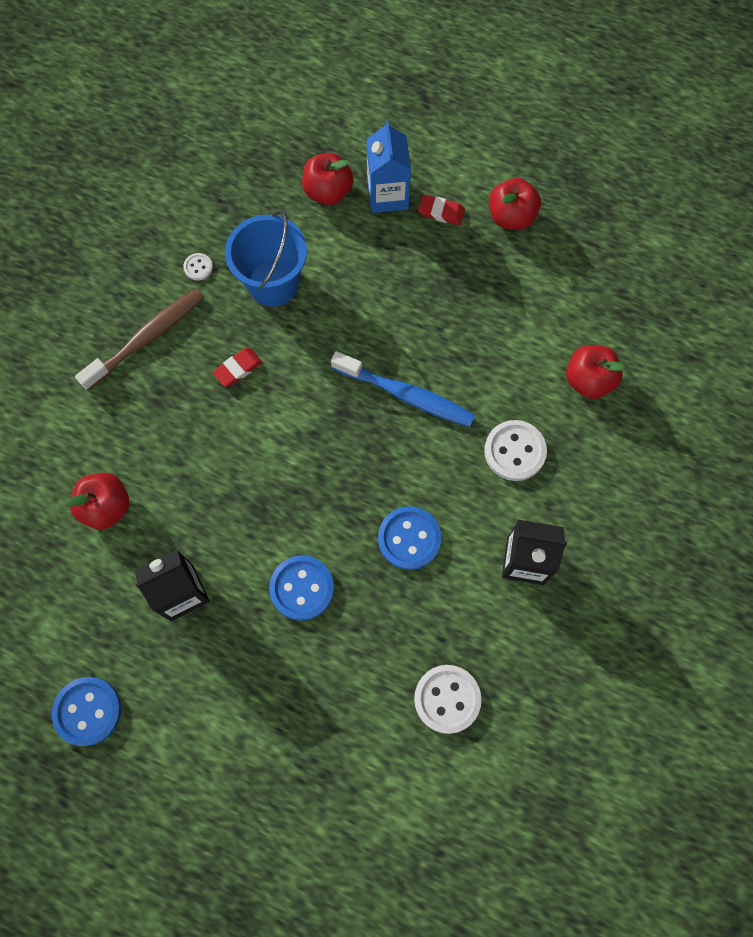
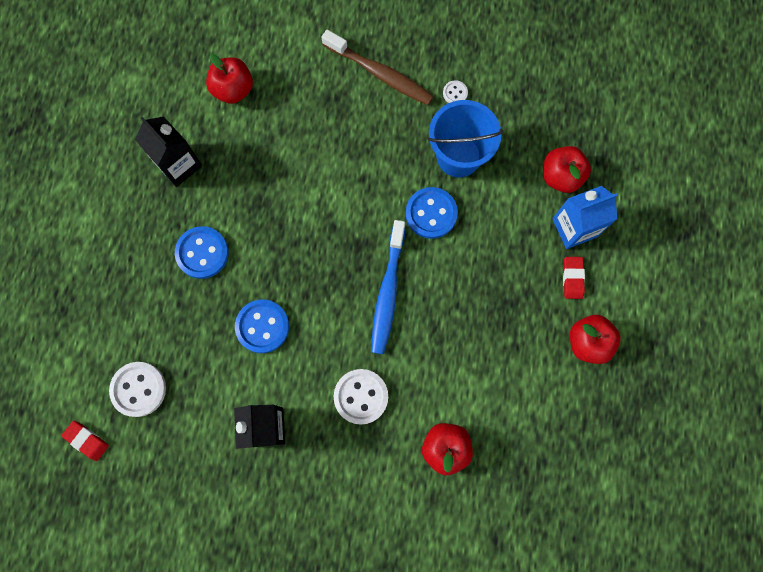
camera: 75 degrees right, 5 degrees up
blue button [52,677,121,746] -> blue button moved to [406,187,458,239]
red eraser [213,348,262,387] -> red eraser moved to [61,421,109,461]

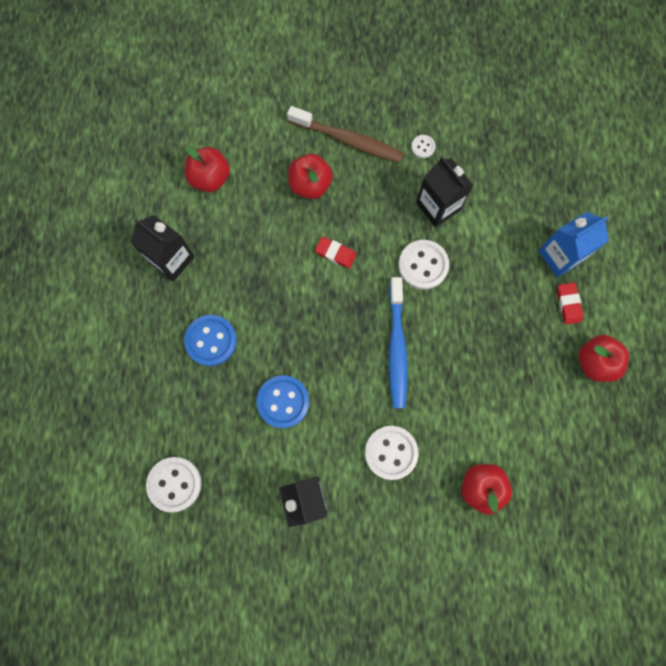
camera: 10 degrees left, 0 degrees up
red eraser [61,421,109,461] -> red eraser moved to [315,236,357,269]
blue button [406,187,458,239] -> white button [398,240,449,290]
blue bucket [428,100,503,177] -> black carton [416,156,474,227]
red apple [543,146,591,193] -> red apple moved to [288,154,333,199]

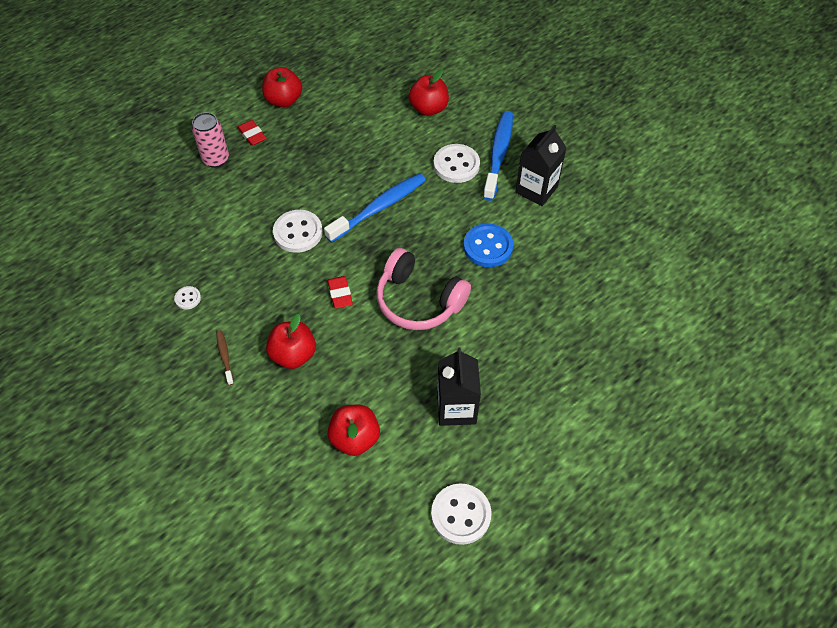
camera: 130 degrees left, 20 degrees down
white button [146,457,201,512] -> white button moved to [431,483,492,545]
blue button [184,315,237,366] -> none
brown toothbrush [287,106,404,163] -> brown toothbrush [216,330,234,385], size x0.47
black carton [416,156,474,227] -> none
blue carton [538,212,609,277] -> pink can [192,112,229,168]
red eraser [557,282,583,325] -> red eraser turned 75 degrees counterclockwise [237,120,266,146]
none -> pink headphones [376,248,471,330]
none -> blue toothbrush [483,111,513,201]

